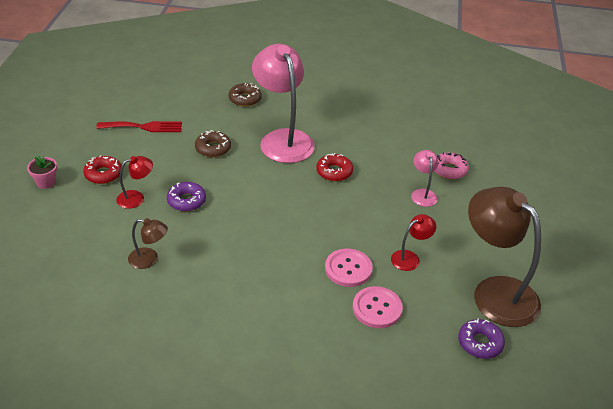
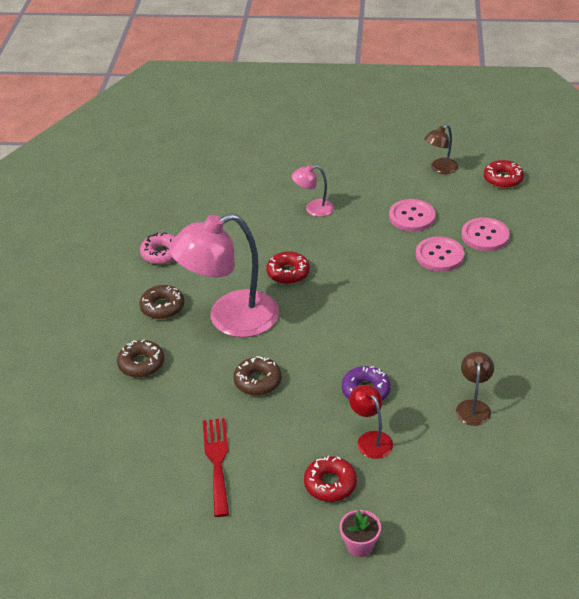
camera: 90 degrees left, 0 degrees up
red lamp [391,214,436,271] -> pink button [389,199,436,232]
pink donut [435,152,469,180] -> pink donut moved to [140,232,175,265]
purple donut [458,319,505,359] -> red donut [484,160,524,188]
brown lamp [468,187,541,327] -> brown lamp [424,124,458,174], size x0.46
none -> brown donut [140,285,184,319]

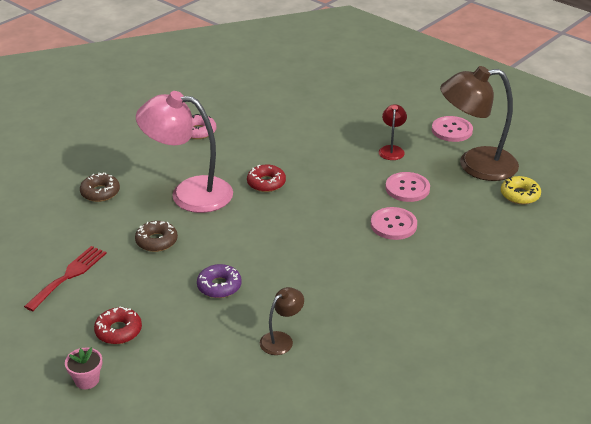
camera: 35 degrees right, 5 degrees down
brown donut [140,285,184,319] -> none
pink lamp [291,165,334,217] -> none
red lamp [349,385,393,459] -> red lamp moved to [379,104,407,160]
brown lamp [424,124,458,174] -> brown lamp [440,66,519,181], size x2.19
pink button [461,217,510,251] -> pink button moved to [432,116,473,142]
red donut [484,160,524,188] -> yellow donut [501,176,541,204]

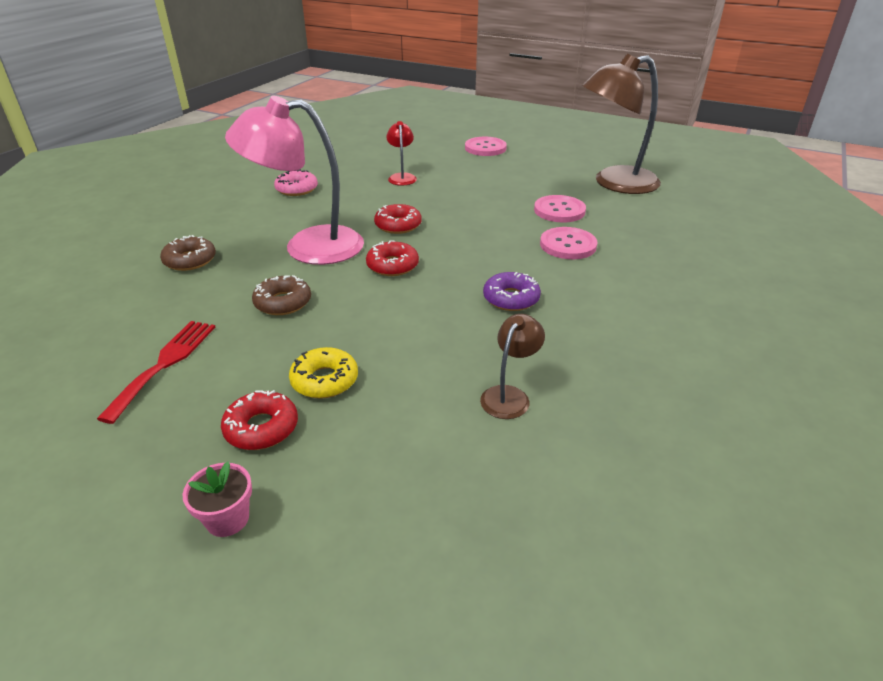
camera: 15 degrees left, 0 degrees up
purple donut [197,264,242,298] -> purple donut moved to [483,272,541,311]
red lamp [379,104,407,160] -> red lamp moved to [386,121,417,186]
pink button [432,116,473,142] -> pink button moved to [465,137,507,156]
yellow donut [501,176,541,204] -> yellow donut moved to [289,347,358,399]
none -> red donut [366,240,419,276]

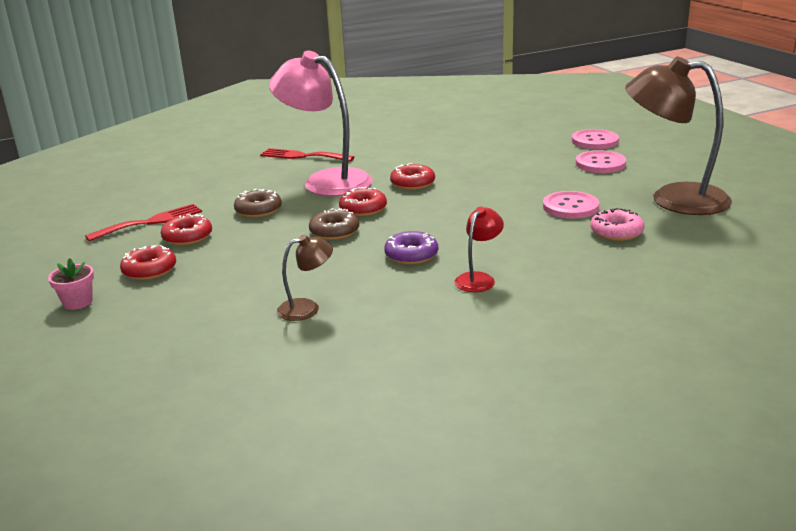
camera: 40 degrees right, 10 degrees down
brown donut [160,235,216,271] -> brown donut moved to [309,208,359,240]
pink donut [274,169,318,196] -> pink donut moved to [590,208,644,241]
yellow donut [289,347,358,399] -> none
red lamp [386,121,417,186] -> red lamp moved to [454,206,504,292]
pink button [540,227,597,259] -> pink button moved to [576,150,626,173]
none -> red donut [161,214,212,245]
none -> red fork [260,148,354,162]

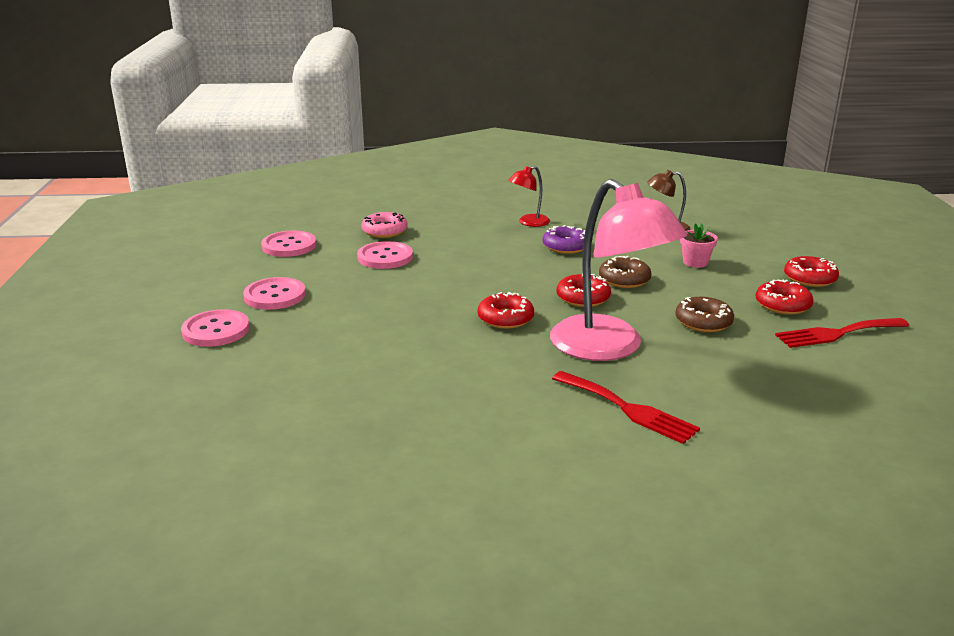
camera: 160 degrees left, 0 degrees up
pink flower pot [48,258,94,310] -> pink flower pot moved to [680,223,718,268]
brown lamp [625,56,732,215] -> pink button [261,231,316,257]

